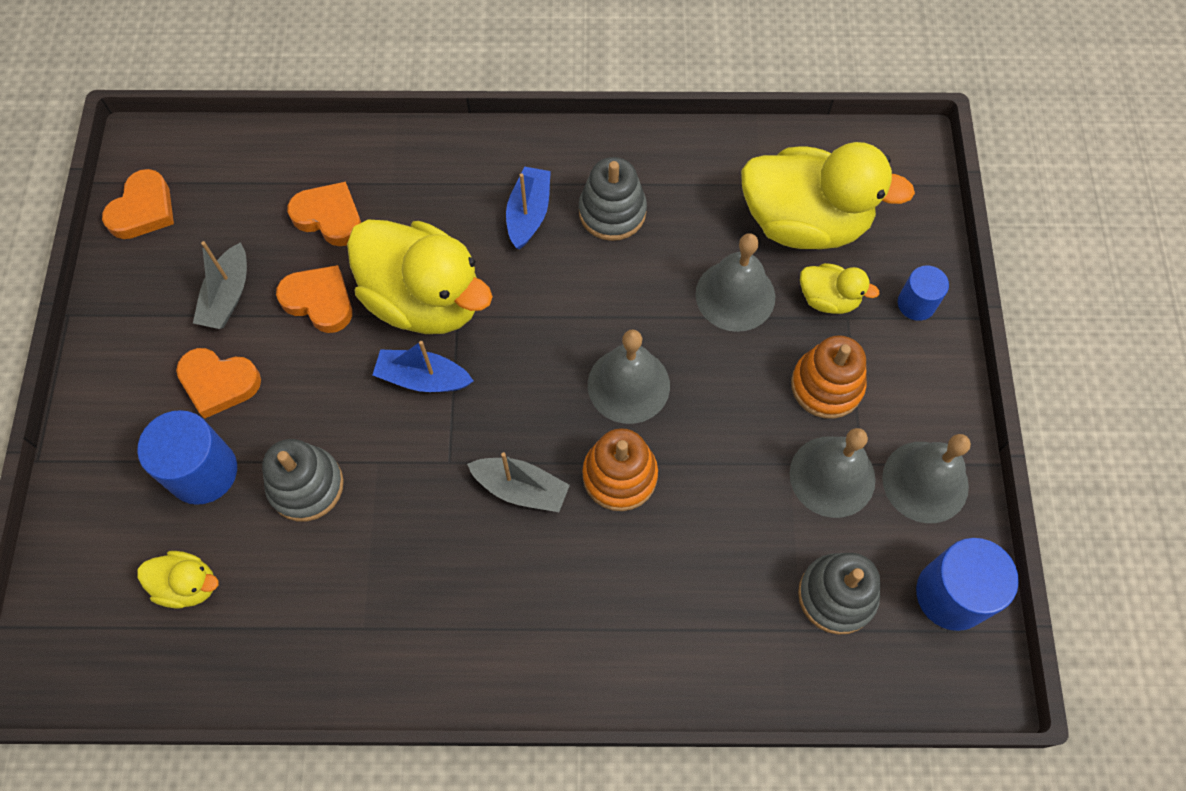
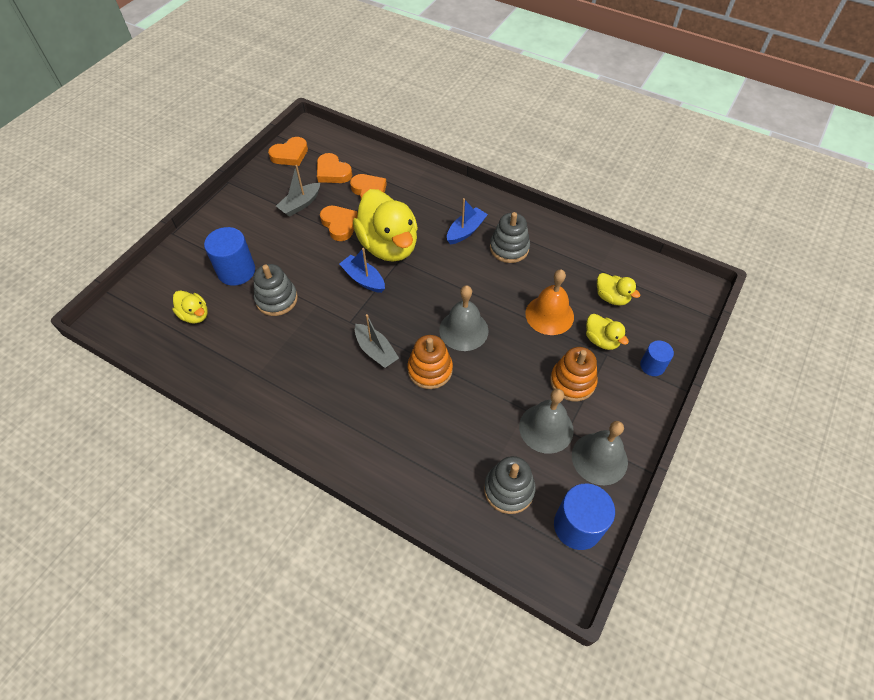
camera: 30 degrees right, 10 degrees down
orange heart [176,348,261,419] -> orange heart moved to [317,153,352,183]
grey bell [695,233,775,332] -> orange bell [525,269,574,335]
yellow duck [741,142,915,249] -> yellow duck [597,273,640,306], size x0.47

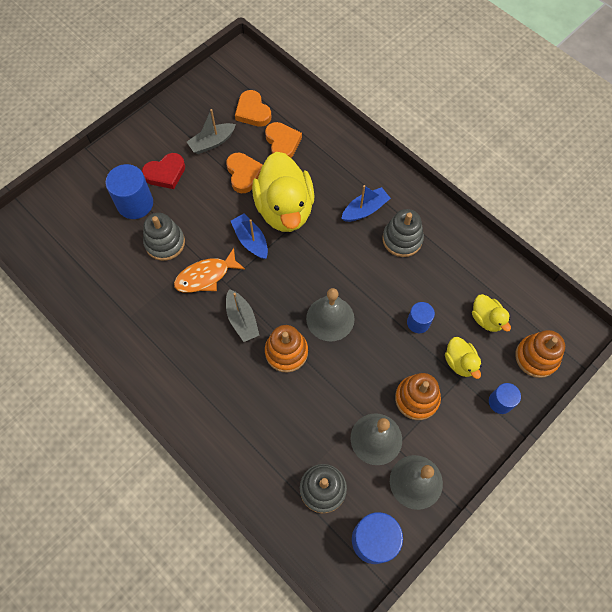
camera: 15 degrees right, 10 degrees up
yellow duck [172,290,208,324] -> none
orange heart [268,137,308,166] -> none
orange bell [525,269,574,335] -> blue cylinder [407,302,435,333]
none -> red heart [142,153,185,189]
none -> orange fish [174,248,245,293]
none -> orange stacking toy [515,330,565,378]

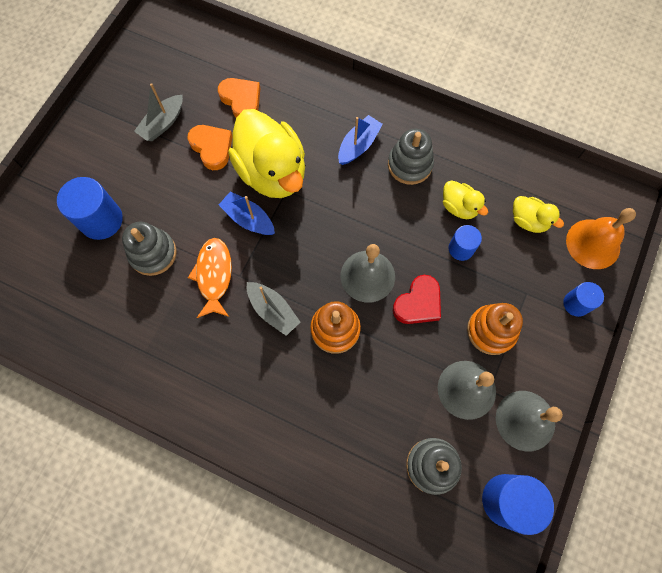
camera: 20 degrees left, 5 degrees up
red heart [142,153,185,189] -> red heart moved to [393,275,441,324]
orange fish [174,248,245,293] -> orange fish turned 135 degrees clockwise [188,238,232,318]
orange heart [235,90,271,127] -> none
yellow duck [445,337,482,379] -> yellow duck moved to [443,180,488,219]
orange stacking toy [515,330,565,378] -> orange bell [566,208,636,269]

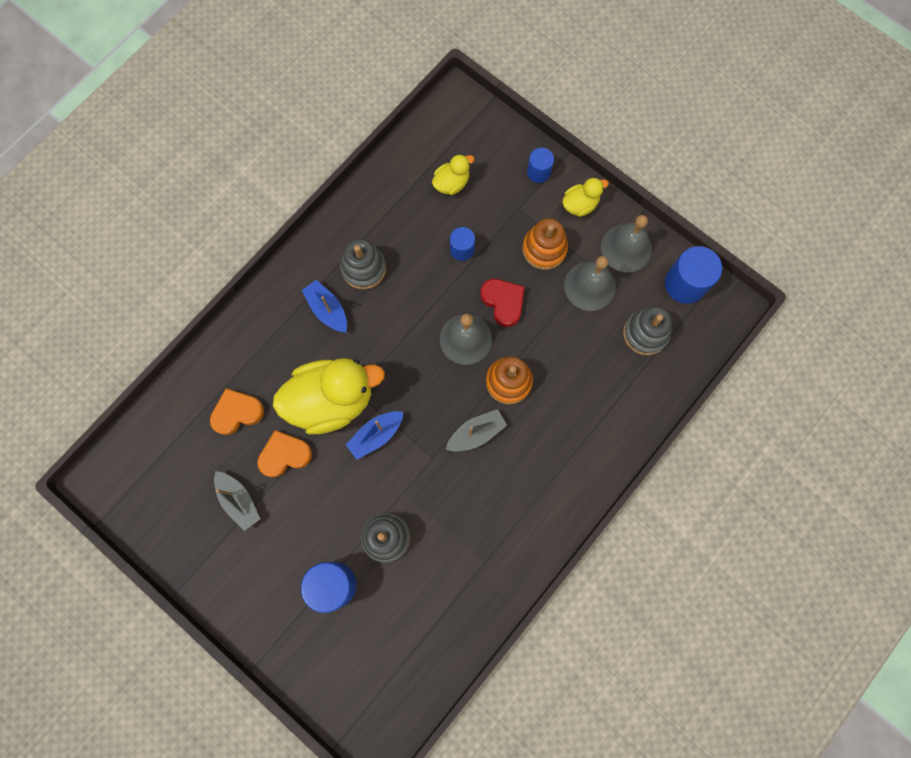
camera: 75 degrees left, 5 degrees up
orange fish [188,238,232,318] -> none
yellow duck [443,180,488,219] -> yellow duck moved to [562,178,609,217]
orange bell [566,208,636,269] -> none

